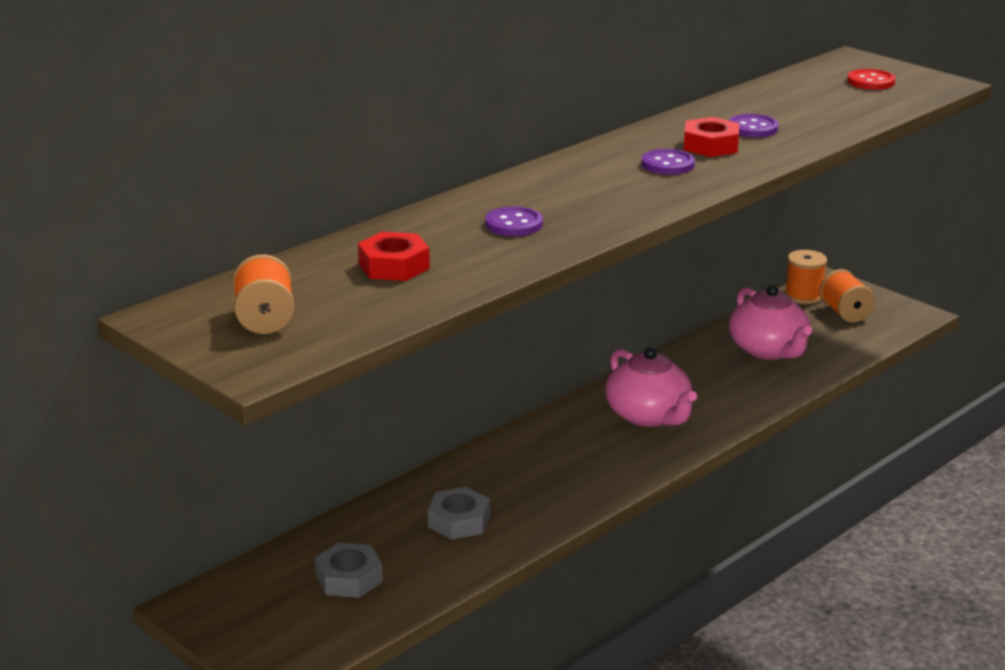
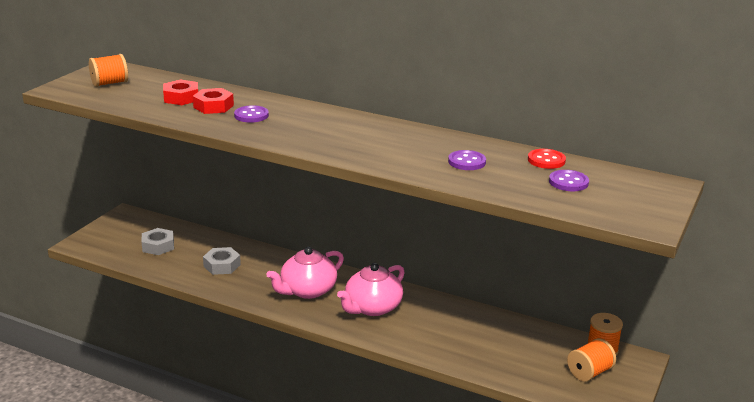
camera: 70 degrees right, 0 degrees up
purple button [642,149,695,175] -> purple button moved to [549,170,589,191]
red nut [684,117,739,157] -> red nut moved to [193,88,234,114]
pink teapot [729,285,812,360] -> pink teapot moved to [266,247,344,299]
red button [847,69,895,90] -> red button moved to [528,149,566,169]

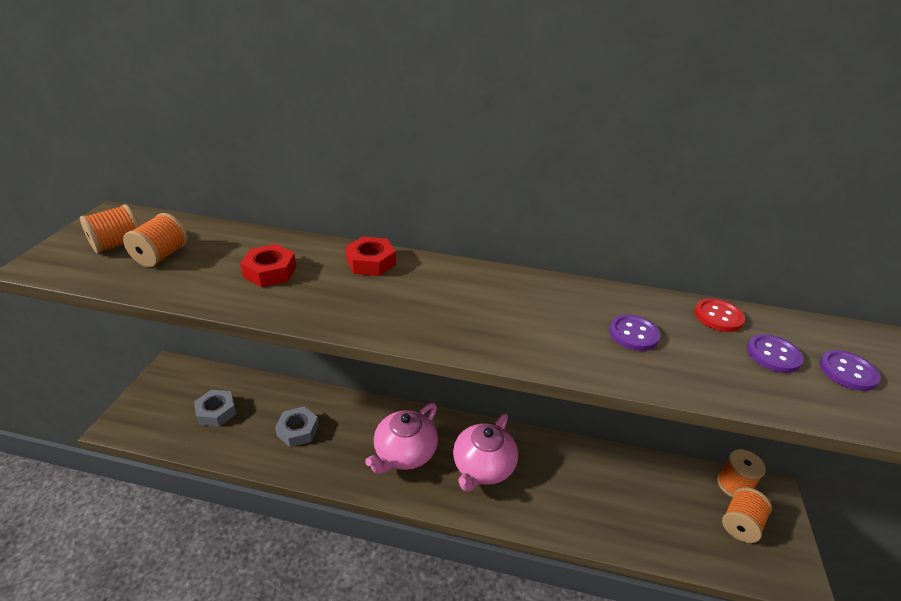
camera: 15 degrees left, 10 degrees up
red nut [163,80,198,105] -> red nut moved to [345,237,396,276]
purple button [234,105,269,123] -> purple button moved to [819,350,881,391]
none -> orange spool [123,213,188,267]

